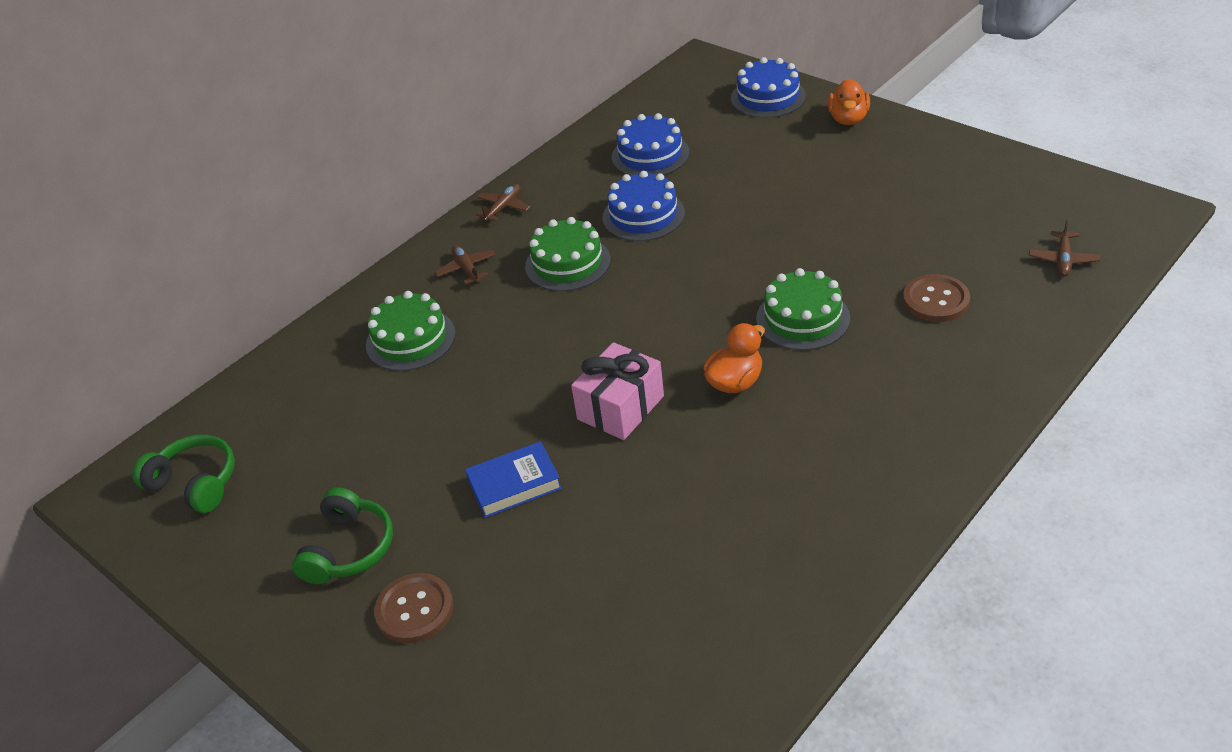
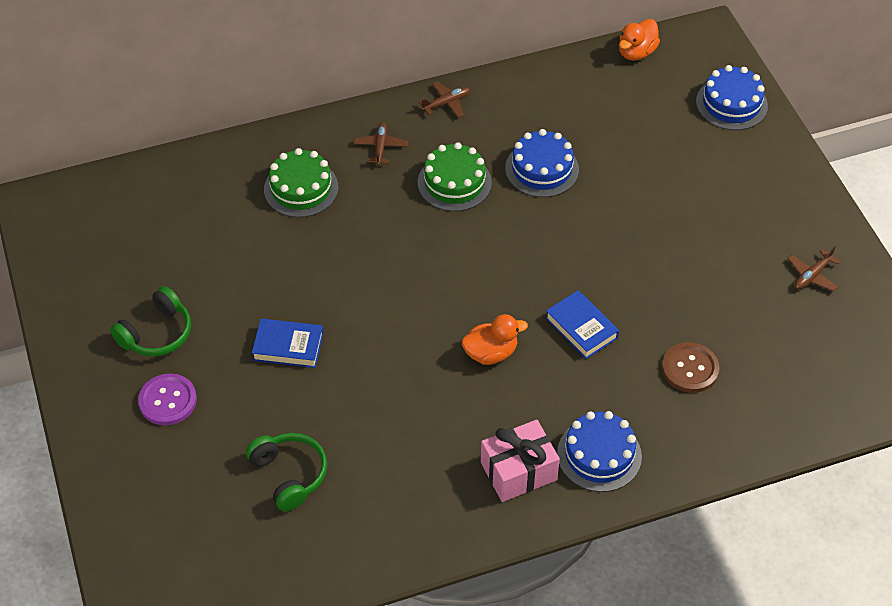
camera: 25 degrees right, 10 degrees up
green headphones [132,435,235,513] -> green headphones moved to [246,433,327,511]
brown button [374,573,454,643] -> purple button [138,374,197,425]
pink gift [571,342,664,440] -> pink gift moved to [481,420,560,502]
blue cake [612,113,689,176] -> blue cake moved to [557,411,642,492]
green cake [756,268,850,350] -> blue book [545,290,619,359]
orange duck [828,79,870,125] -> orange duck moved to [619,19,660,60]
brown plane [1029,219,1100,276] -> brown plane moved to [788,246,841,291]

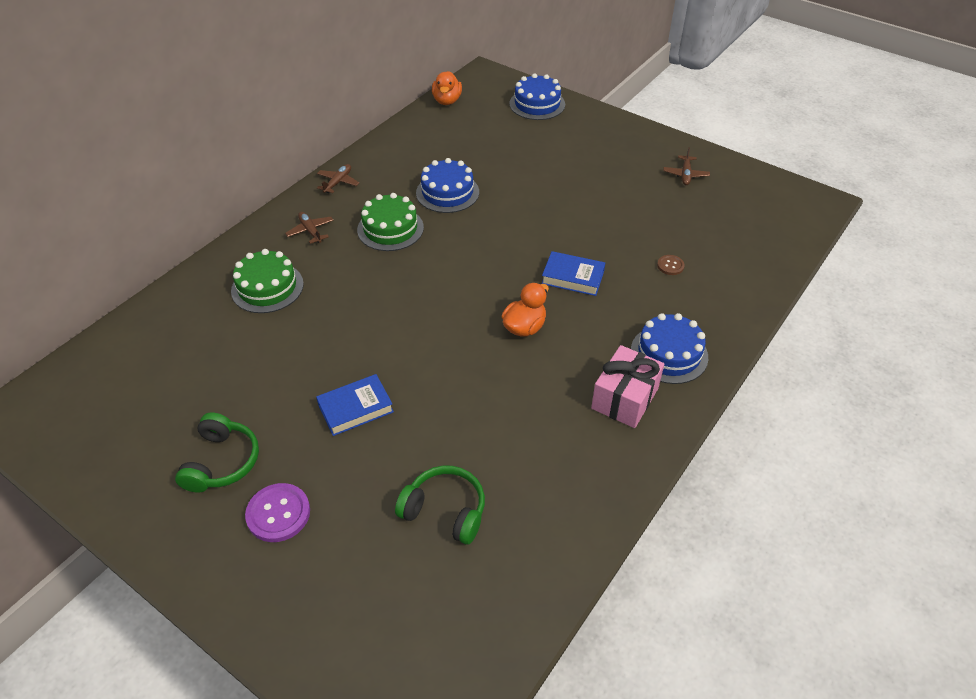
camera: 35 degrees left, 5 degrees down
brown button [662,342,720,393] -> brown button [657,255,685,275], size x0.55

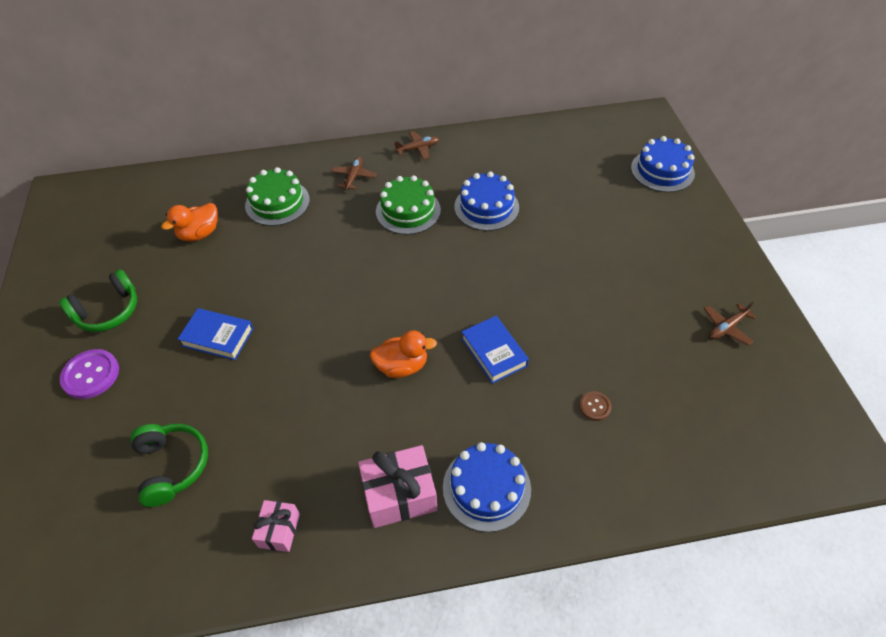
camera: 45 degrees right, 5 degrees up
orange duck [432,71,462,105] -> orange duck moved to [161,203,218,242]
none -> pink gift [252,500,300,552]

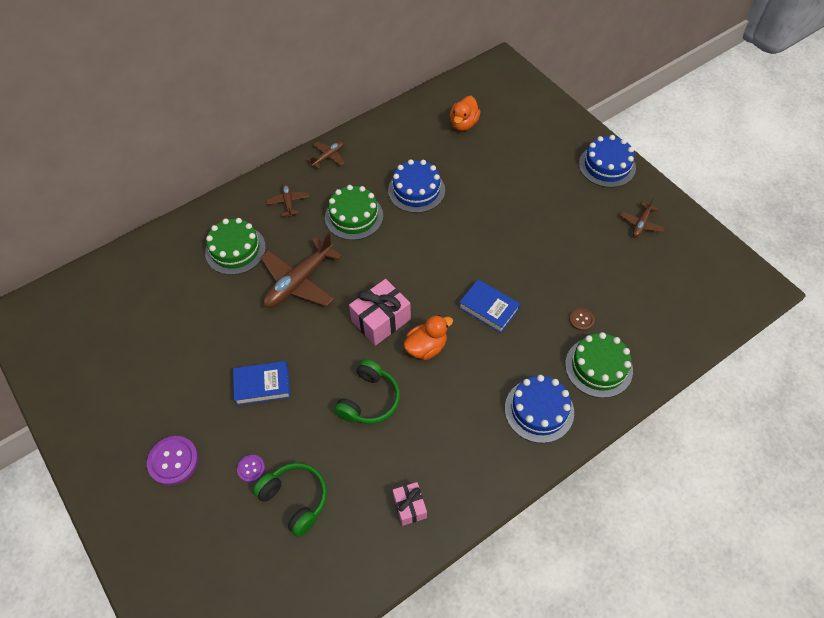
camera: 25 degrees left, 5 degrees up
green headphones [59,269,137,332] -> green headphones moved to [334,359,400,424]
orange duck [161,203,218,242] -> orange duck moved to [450,96,481,131]
pink gift [358,445,437,528] -> pink gift moved to [349,279,411,346]
blue cake [631,136,695,192] -> blue cake moved to [579,135,636,188]
none -> purple button [237,455,265,482]
none -> brown plane [261,232,342,308]
none -> green cake [565,332,633,398]

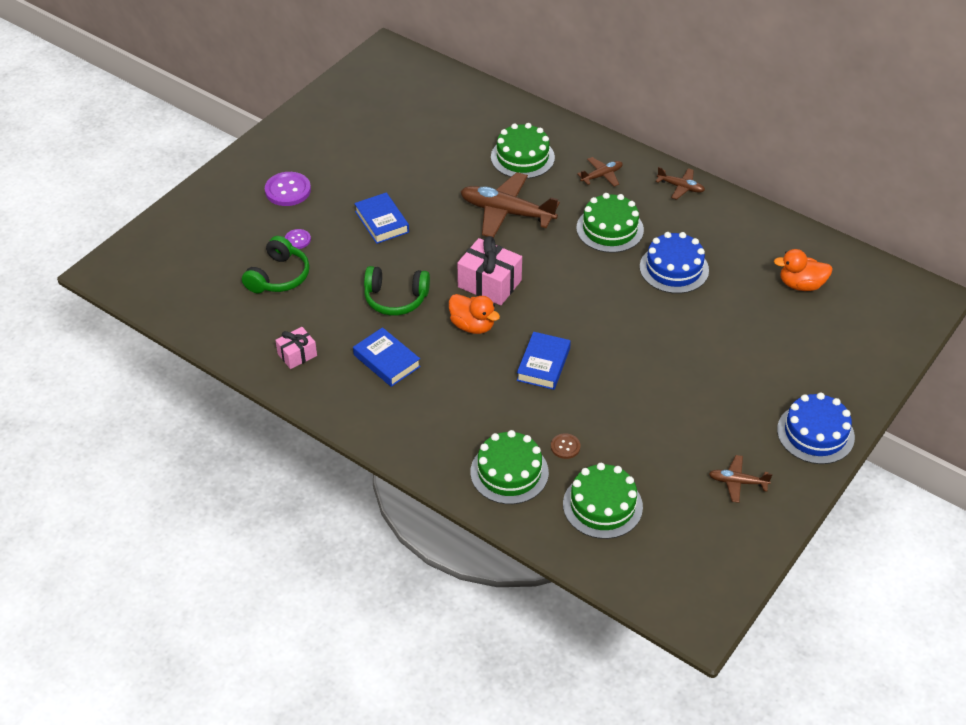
camera: 70 degrees right, 10 degrees down
blue cake [505,375,574,443] -> none
none -> blue book [353,327,421,387]
none -> green cake [563,463,643,539]

